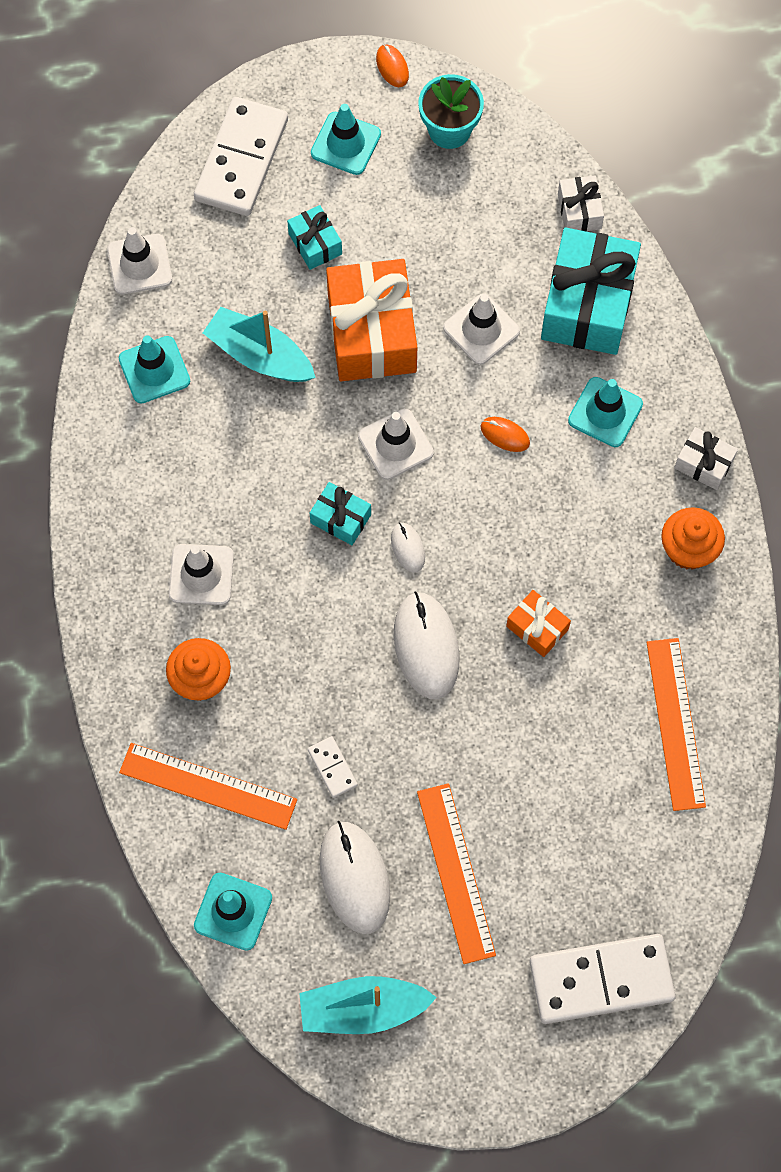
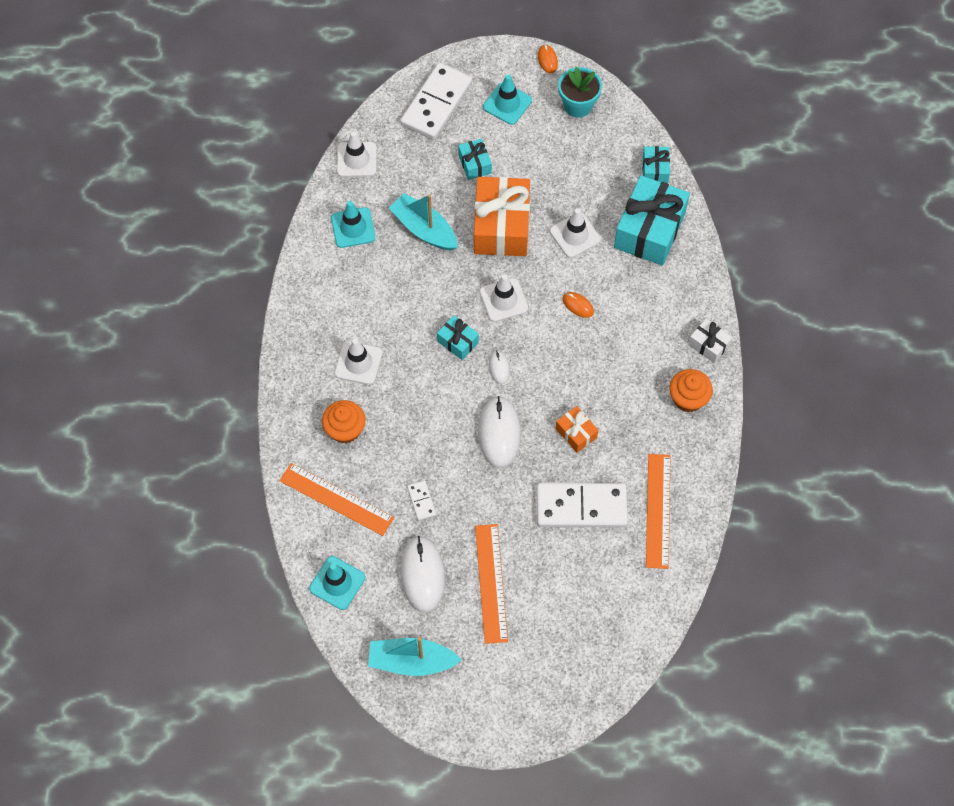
camera: 10 degrees right, 5 degrees down
white domino [529,934,676,1024] -> white domino moved to [537,483,628,527]
white gift [558,175,604,231] -> turquoise gift [642,146,670,184]
turquoise traffic cone [568,377,643,447] -> none

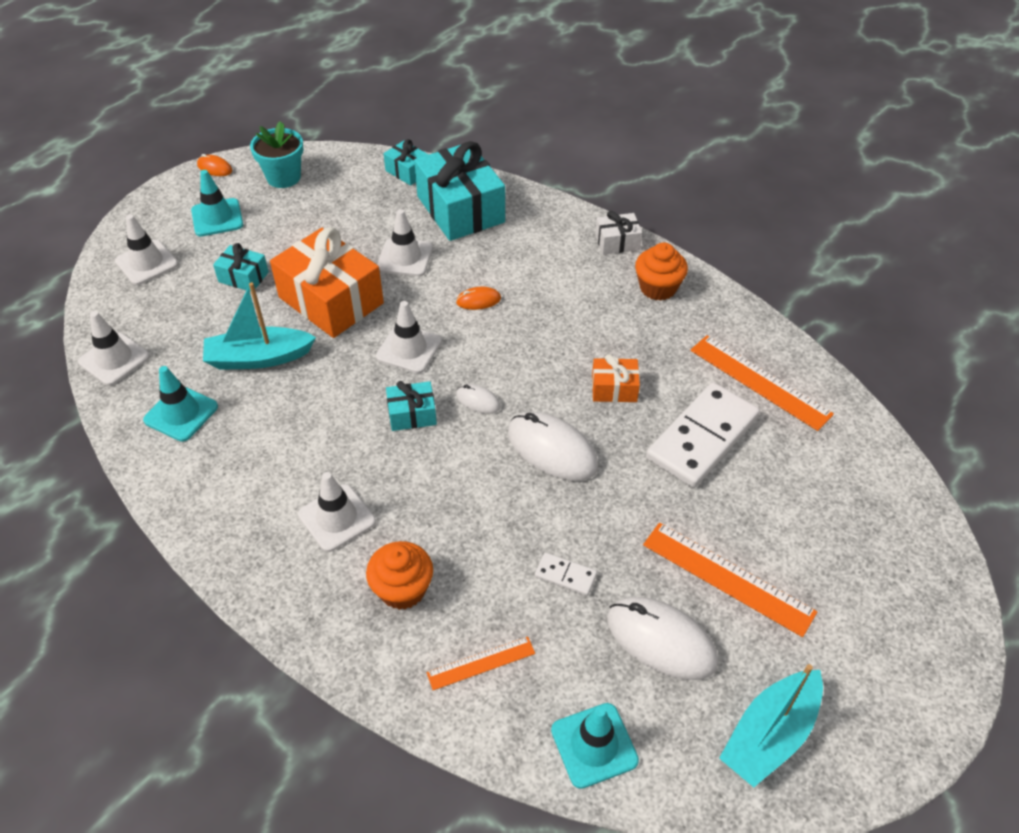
camera: 50 degrees left, 15 degrees down
orange ruler [280,463,394,536] -> orange ruler [427,637,535,690], size x0.58
white domino [400,63,472,140] -> white traffic cone [115,214,178,285]

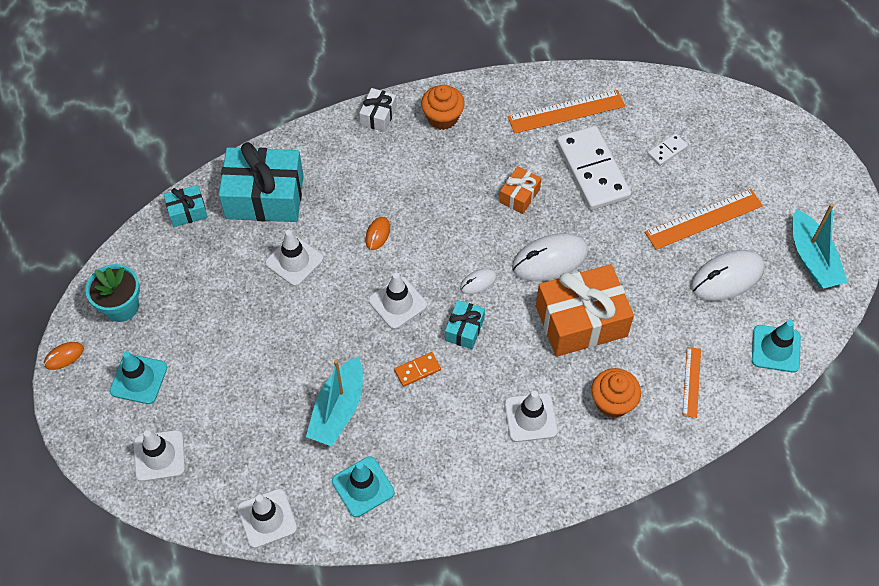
camera: 60 degrees left, 10 degrees up
turquoise gift [213,243,269,292] -> none
orange gift [270,228,384,338] -> orange gift moved to [536,264,634,357]
white domino [535,552,597,596] -> white domino moved to [647,133,688,166]
none -> orange domino [394,352,441,387]

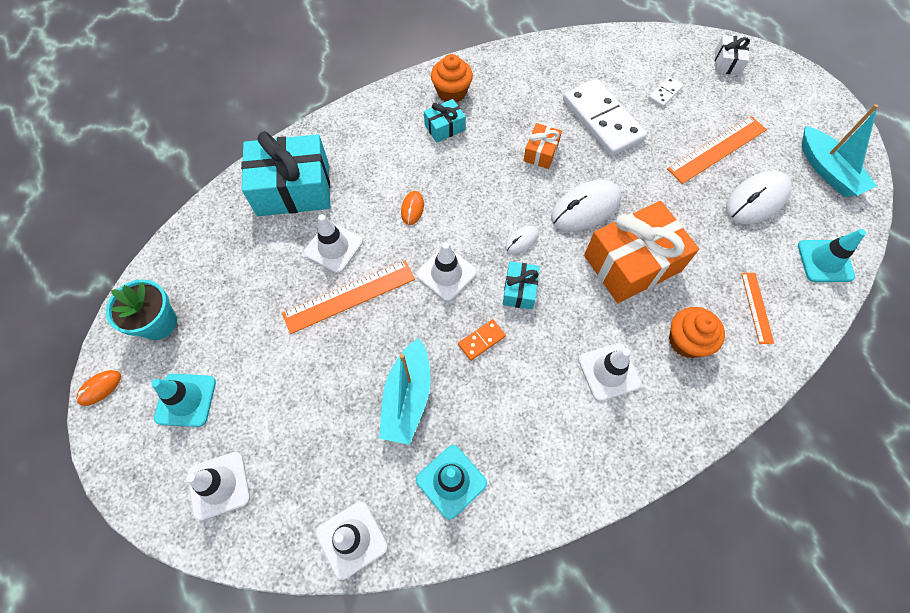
camera: 10 degrees left, 5 degrees up
turquoise gift [164,185,208,227] -> turquoise gift moved to [424,99,466,143]
white gift [359,88,397,132] -> white gift moved to [715,35,750,75]
orange ruler [508,90,625,134] -> orange ruler moved to [282,260,415,334]

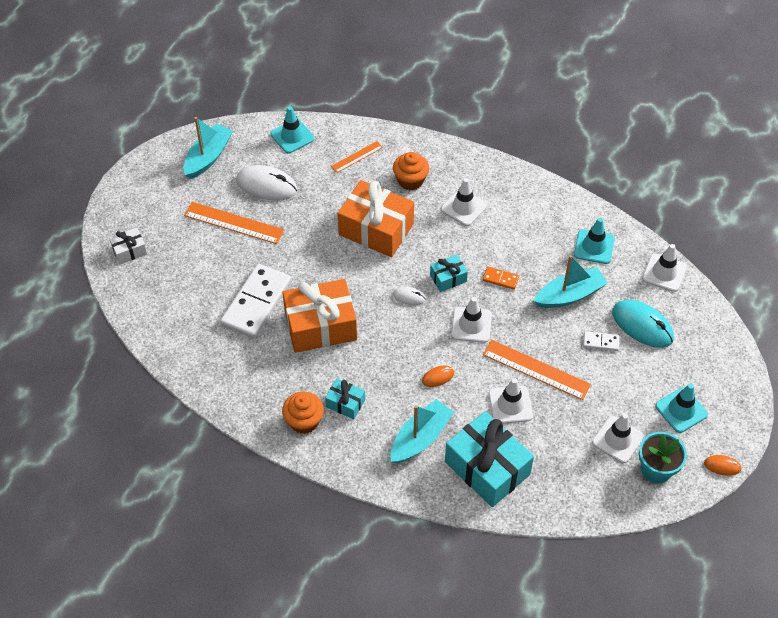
camera: 125 degrees left, 10 degrees down
white traffic cone [186,452,250,521] -> white traffic cone moved to [592,413,644,463]
orange gift [523,123,562,169] -> orange gift [282,279,357,353], size x2.08
white mouse [551,180,621,232] -> none
white domino [648,77,683,107] -> white domino moved to [583,331,619,351]
none -> turquoise boat [391,399,454,463]
none -> turquoise mouse [612,300,674,348]

